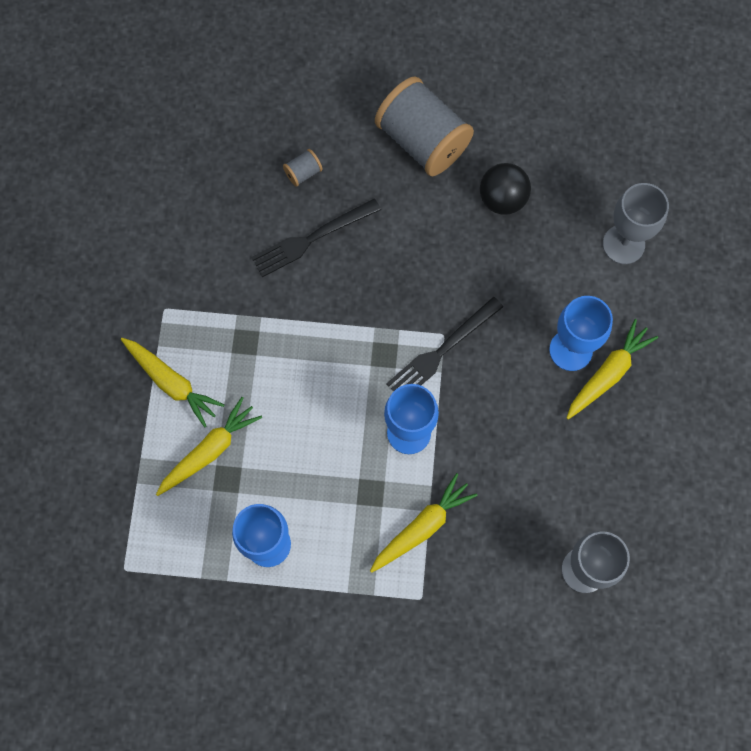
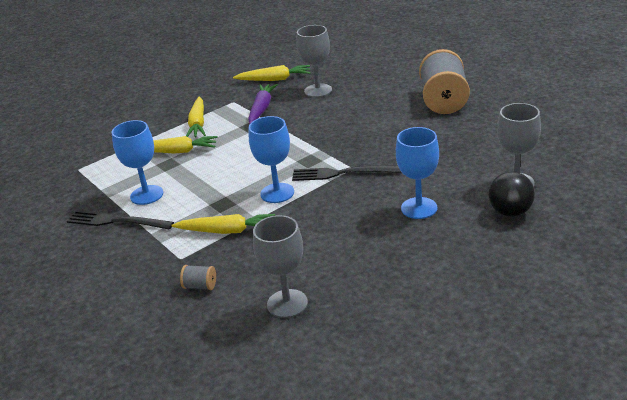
camera: 50 degrees right, 40 degrees down
black fork [251,198,381,277] -> black fork moved to [67,210,174,230]
grey spool [283,149,323,187] -> grey spool moved to [180,265,216,290]
black ball [480,163,531,215] -> black ball moved to [488,172,535,217]
yellow carrot [567,319,658,420] -> yellow carrot moved to [233,65,311,81]
none -> purple carrot [248,84,278,124]
none -> grey goblet [296,25,332,97]

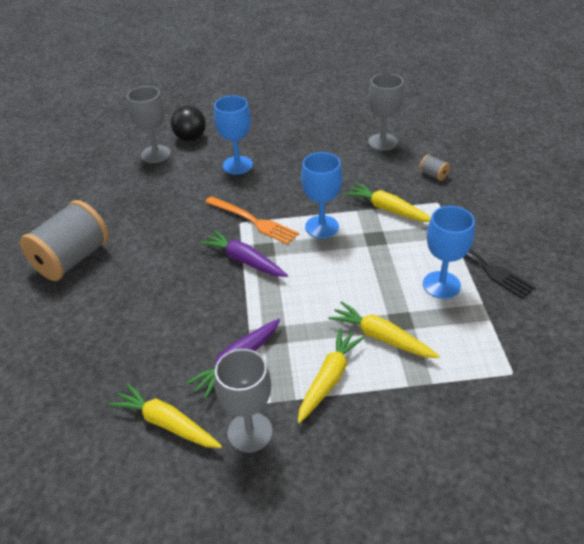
camera: 150 degrees left, 10 degrees up
black fork [292,166,402,181] -> orange fork [205,196,299,245]
grey goblet [296,25,332,97] -> grey goblet moved to [214,349,273,452]
none -> purple carrot [200,230,288,277]

